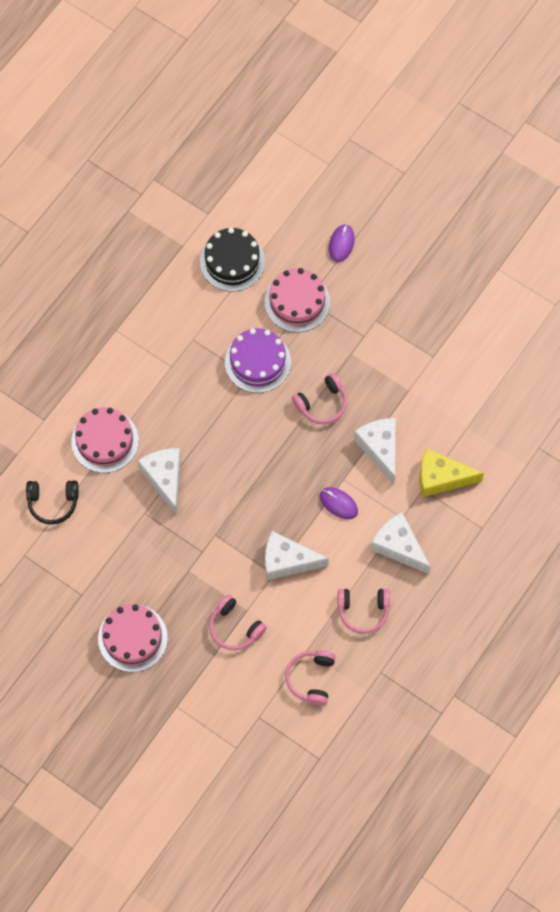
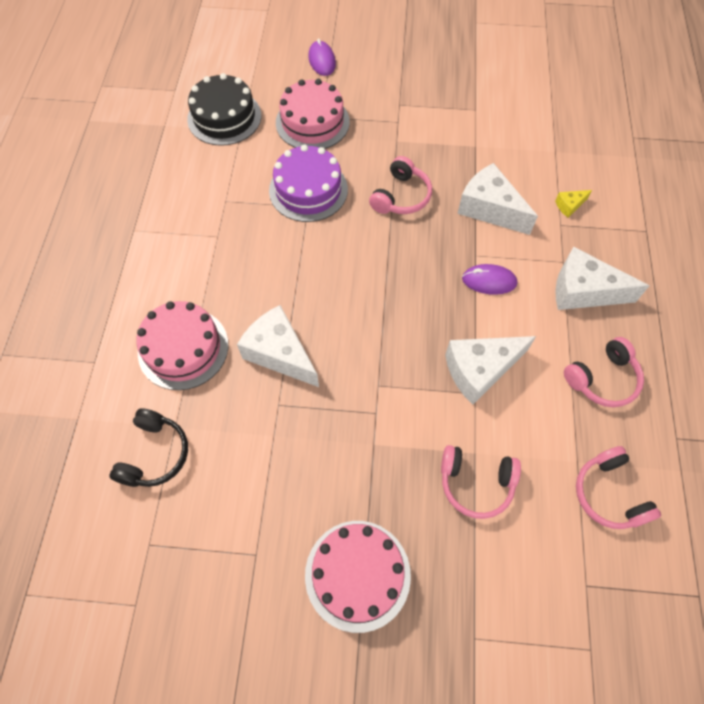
camera: 30 degrees left, 5 degrees down
black headphones [26,480,79,524] -> black headphones turned 45 degrees counterclockwise [109,408,188,487]
yellow cheese [419,448,484,497] -> yellow cheese [555,190,592,218], size x0.45

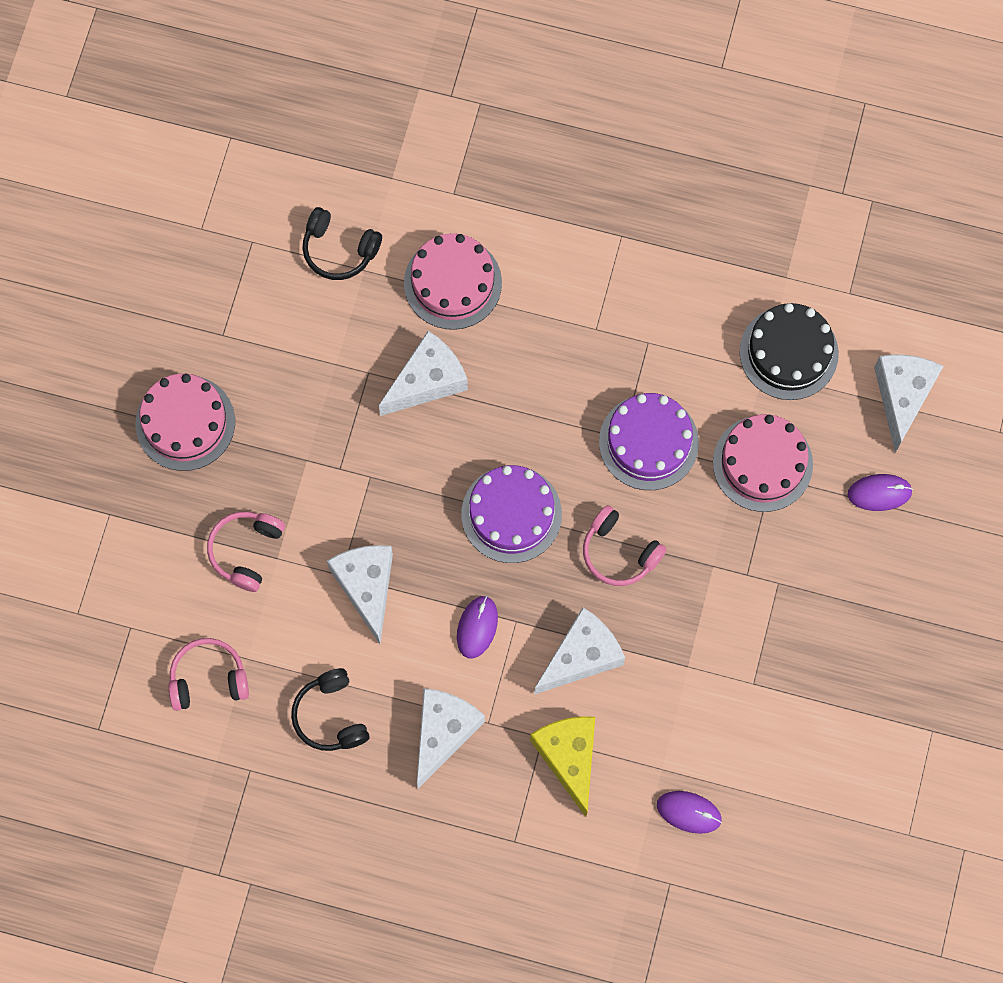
camera: 100 degrees right, 10 degrees up
yellow cheese [555,190,592,218] -> yellow cheese [530,716,595,817], size x2.20
pink headphones [564,337,644,407] -> black headphones [291,668,370,751]
none -> purple cake [462,465,562,563]
none -> purple mouse [657,791,722,834]
none -> white cheese [874,354,943,453]

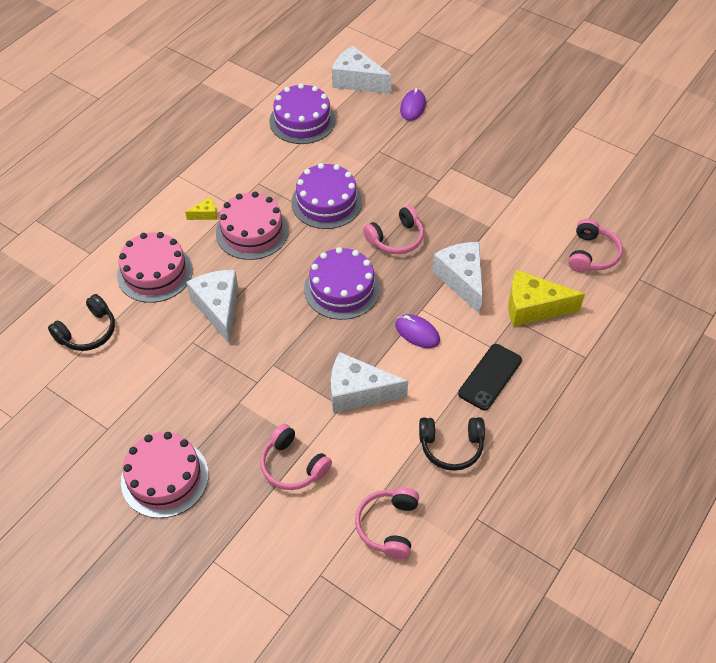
camera: 70 degrees left, 20 degrees down
white cheese [417,688,485,788] -> black phone [458,344,522,410]
purple mouse [657,791,722,834] -> pink headphones [568,219,623,272]
pink cake [713,414,813,512] -> pink cake moved to [216,192,289,260]
black cake [740,303,839,400] -> purple cake [269,83,336,144]
none -> yellow cheese [185,197,217,220]

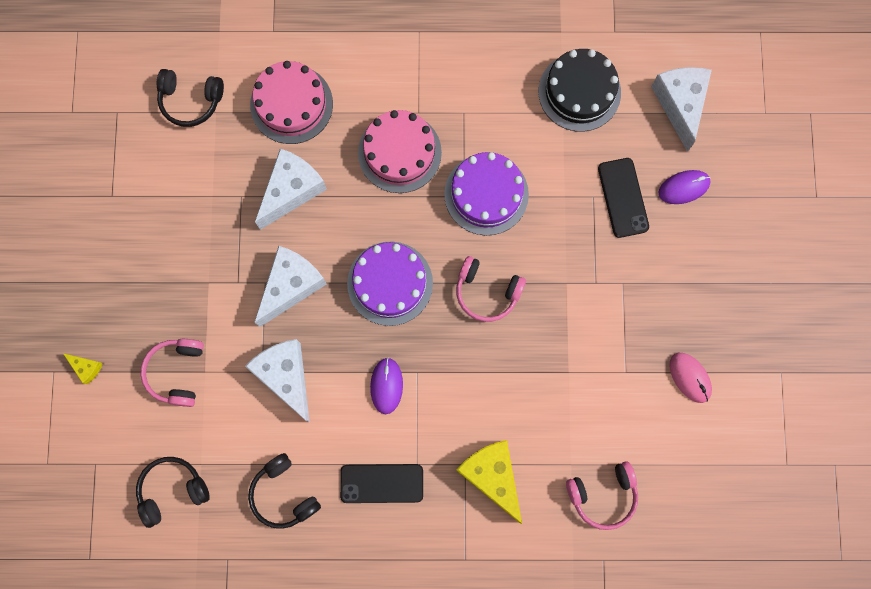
camera: 55 degrees right, 25 degrees up
pink cake [121,432,209,518] -> none
yellow cheese [185,197,217,220] -> yellow cheese moved to [63,353,103,384]
purple cake [269,83,336,144] -> black cake [538,49,621,132]
pink headphones [355,487,419,559] -> black headphones [136,457,210,528]
white cheese [432,242,483,314] -> white cheese moved to [254,246,327,327]
none -> black phone [598,158,649,238]
none -> pink mouse [670,353,712,403]

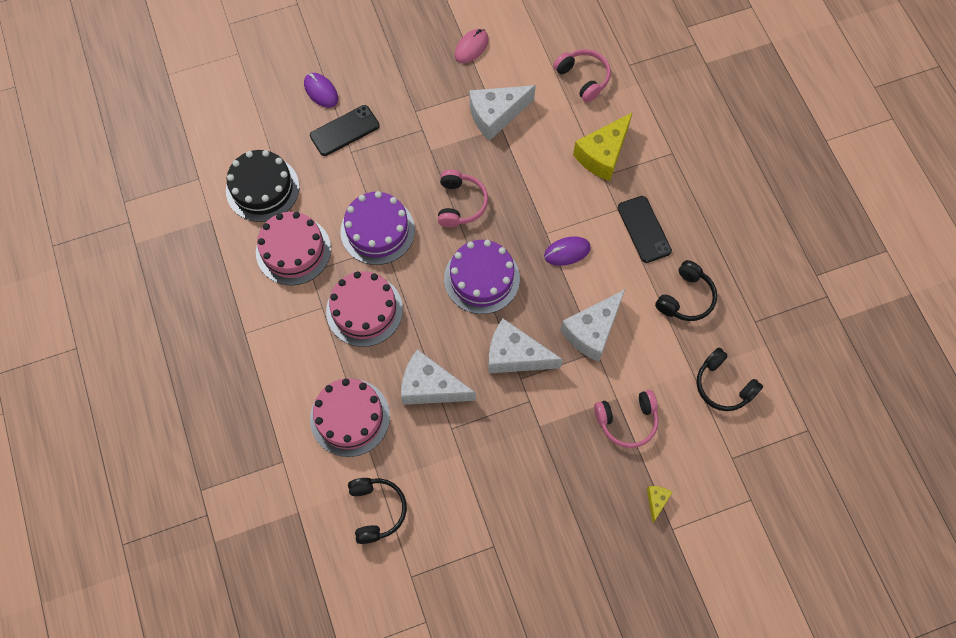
camera: 110 degrees left, 10 degrees down
white cheese [651,67,712,152] -> white cheese moved to [469,85,536,141]
none -> pink cake [256,212,331,285]

